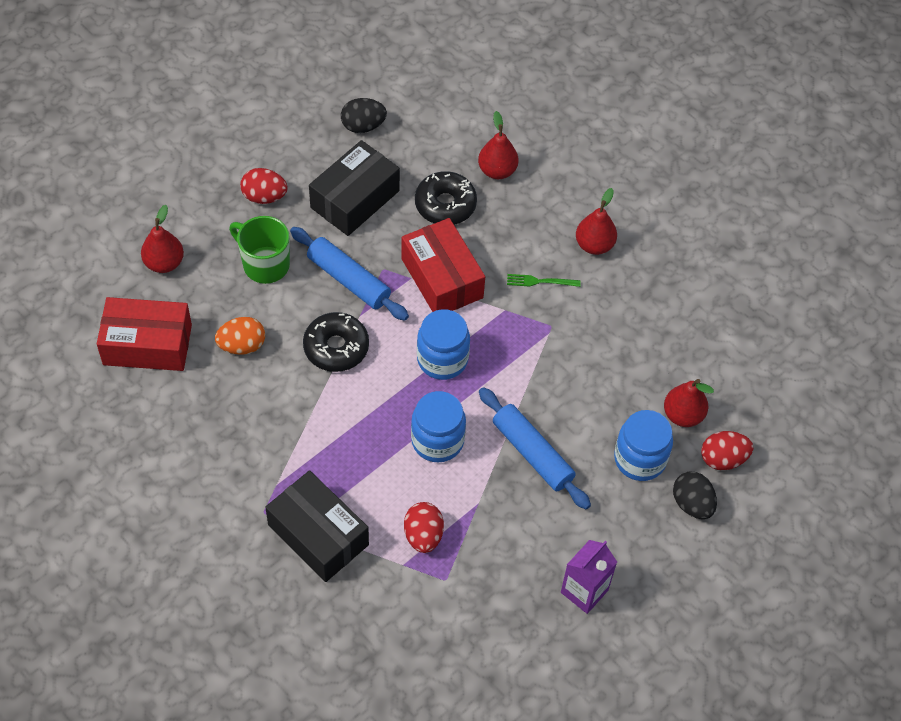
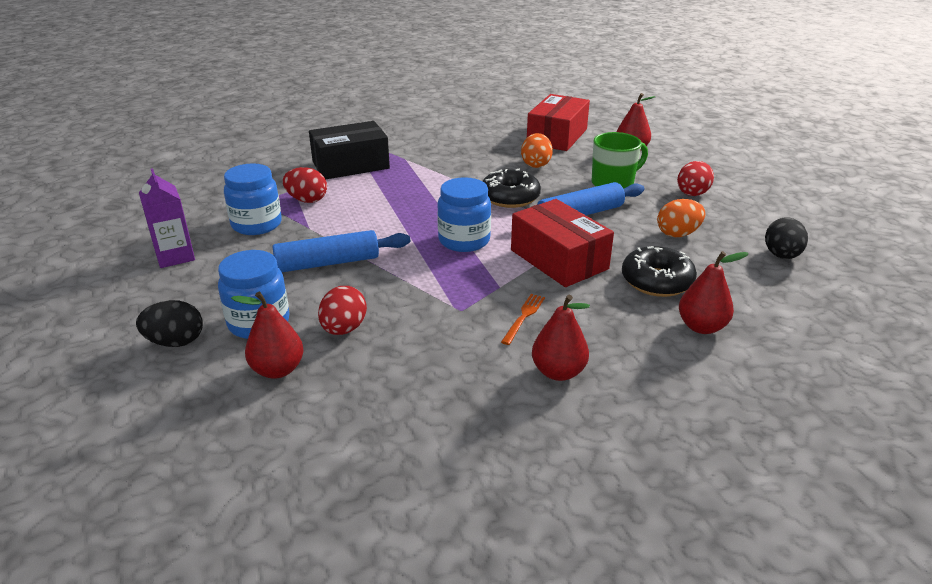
camera: 115 degrees right, 25 degrees down
black box [309,140,400,236] -> orange egg [657,199,705,237]
red box [401,218,485,312] -> red box turned 60 degrees clockwise [511,199,614,287]
blue jar [411,391,466,462] -> blue jar moved to [224,163,282,235]
green fork [507,274,581,287] -> orange fork [501,294,545,345]
red egg [701,431,753,470] -> red egg moved to [318,286,367,335]

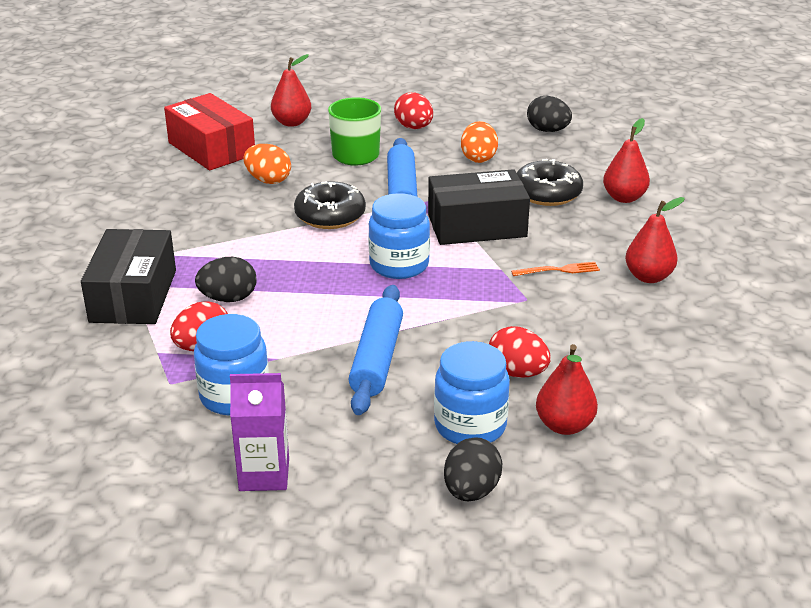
camera: 65 degrees left, 0 degrees up
orange fork [501,294,545,345] -> orange fork turned 120 degrees clockwise [511,262,600,276]
red box [511,199,614,287] -> black box [428,169,530,245]
none -> black egg [195,257,256,302]

